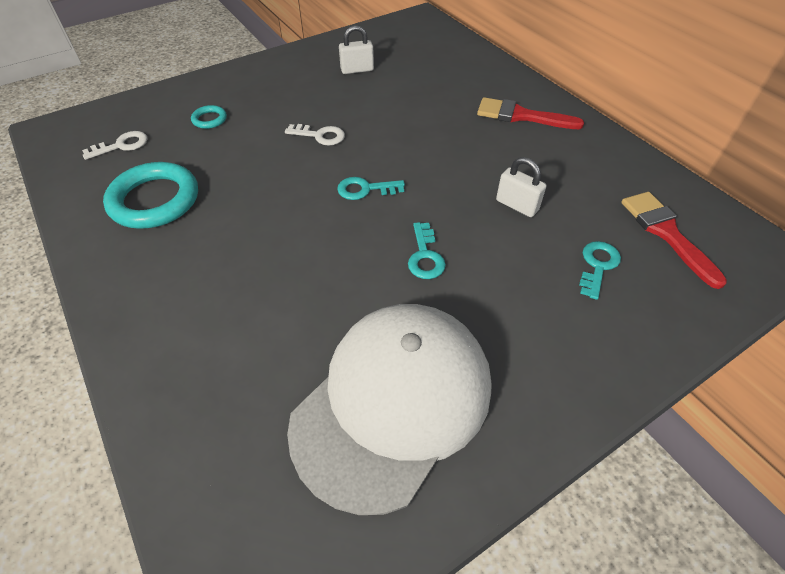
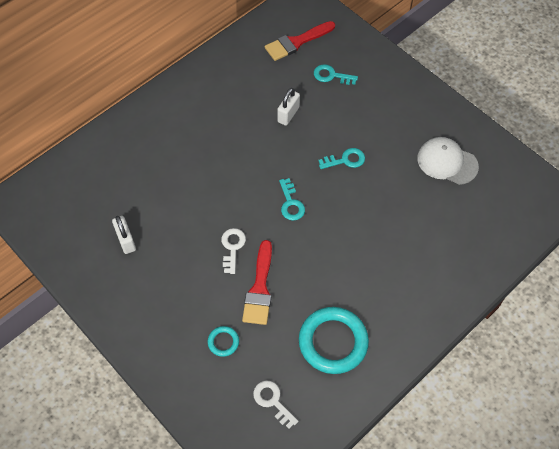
camera: 100 degrees left, 10 degrees up
white cap [287,304,492,515] -> white cap [417,137,479,185], size x0.54
red brush [477,97,584,129] -> red brush moved to [242,240,272,325]

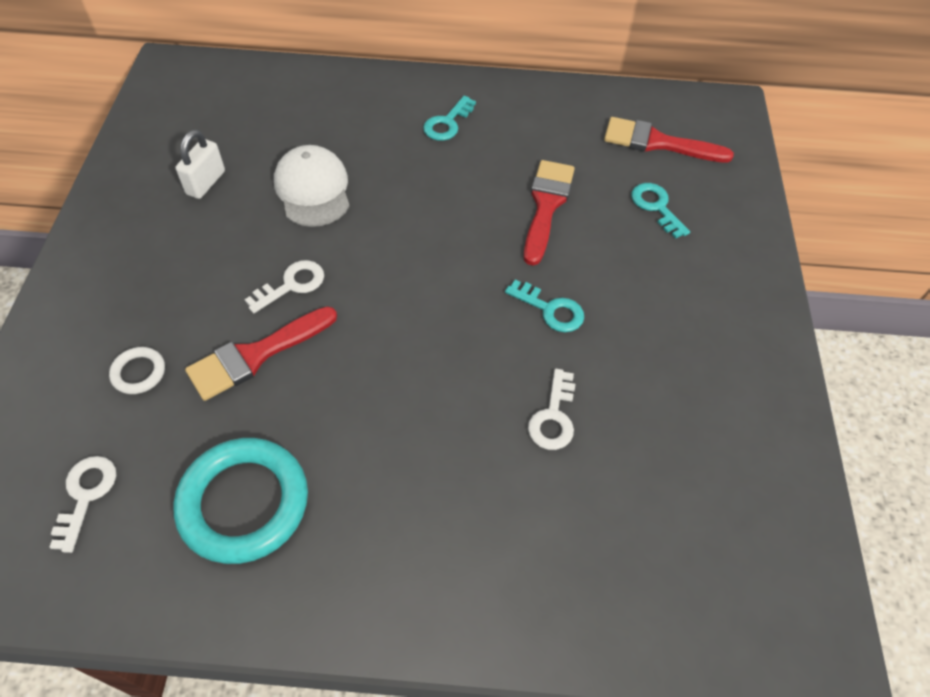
camera: 45 degrees right, 5 degrees down
turquoise ring [208,326,239,357] -> white ring [109,347,165,394]
white padlock [277,88,300,126] -> red brush [524,160,575,266]
turquoise key [279,178,305,221] -> turquoise key moved to [423,96,476,141]
white cap [417,137,479,185] -> white cap moved to [274,145,350,227]
none -> white key [528,369,575,450]

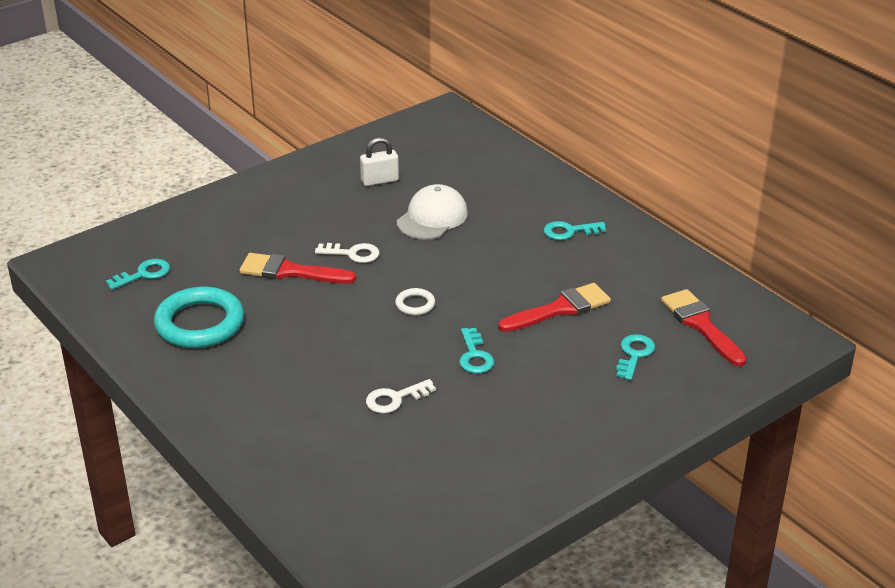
camera: 50 degrees right, 20 degrees down
white key [49,456,116,553] -> turquoise key [106,259,170,290]
white ring [109,347,165,394] -> white ring moved to [395,288,435,315]

